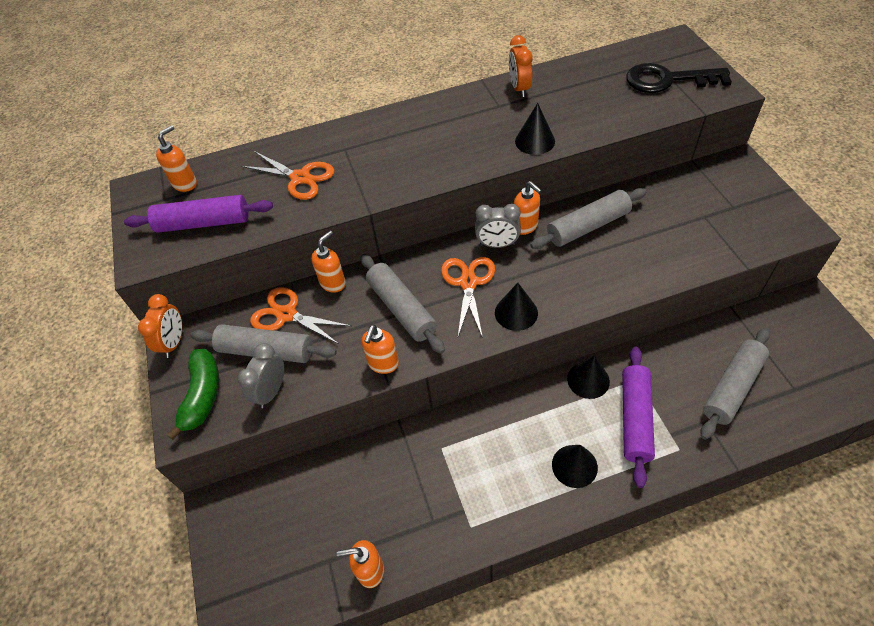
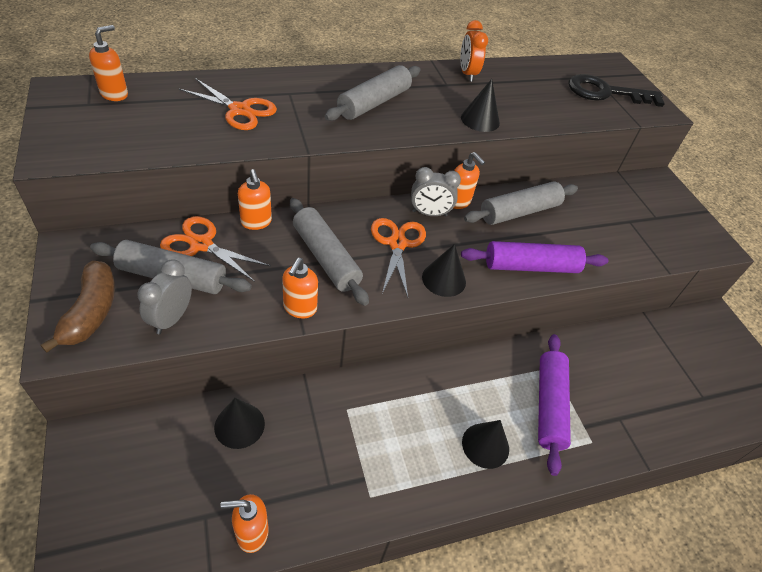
camera: 10 degrees left, 5 degrees down
purple rolling pin [124,195,273,233] -> purple rolling pin moved to [461,241,609,273]
orange clock [138,294,182,358] -> none
green banana [167,349,219,440] -> brown banana [40,261,115,353]
orange soap dispenser [311,231,346,293] -> orange soap dispenser turned 120 degrees clockwise [238,169,272,230]
black cone [567,355,610,399] -> black cone moved to [214,398,265,449]
grey rolling pin [701,328,770,440] -> grey rolling pin moved to [324,65,420,121]

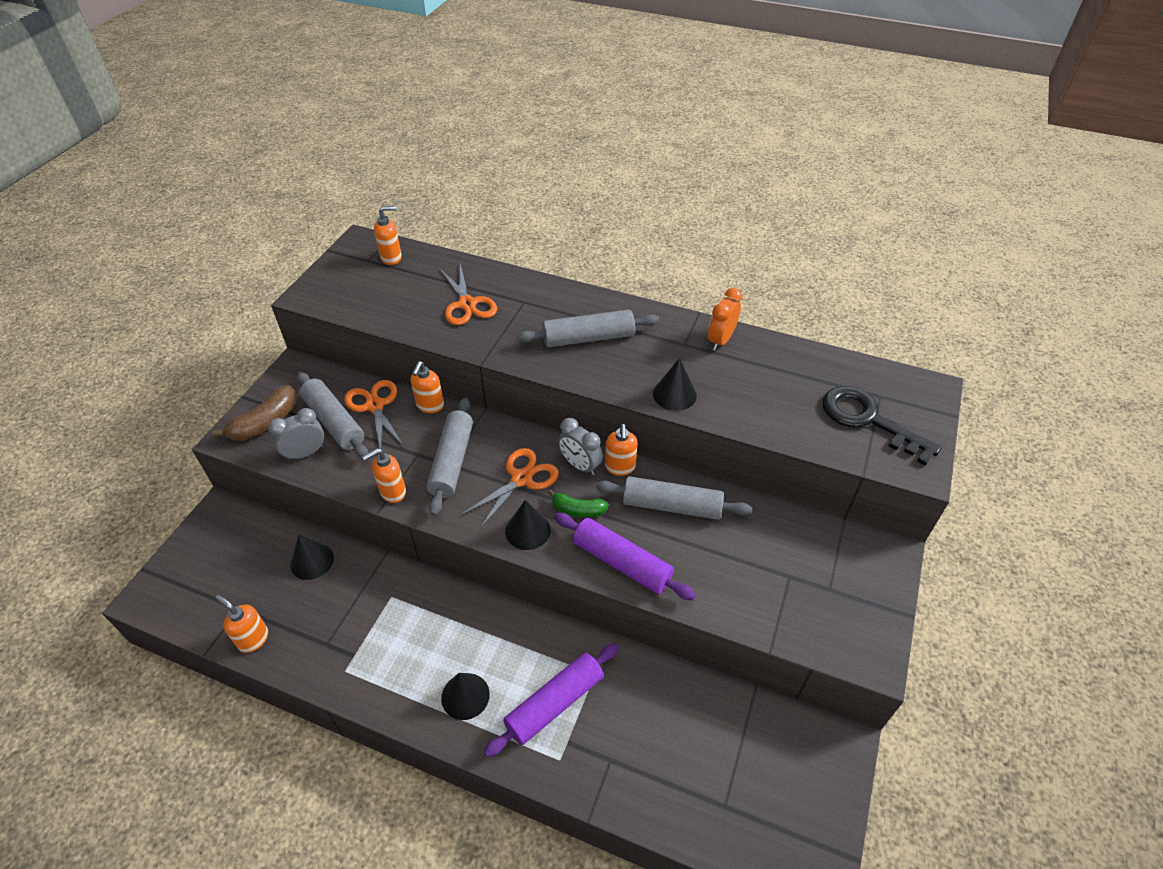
camera: 45 degrees right, 0 degrees up
none -> green banana [548,489,609,517]

